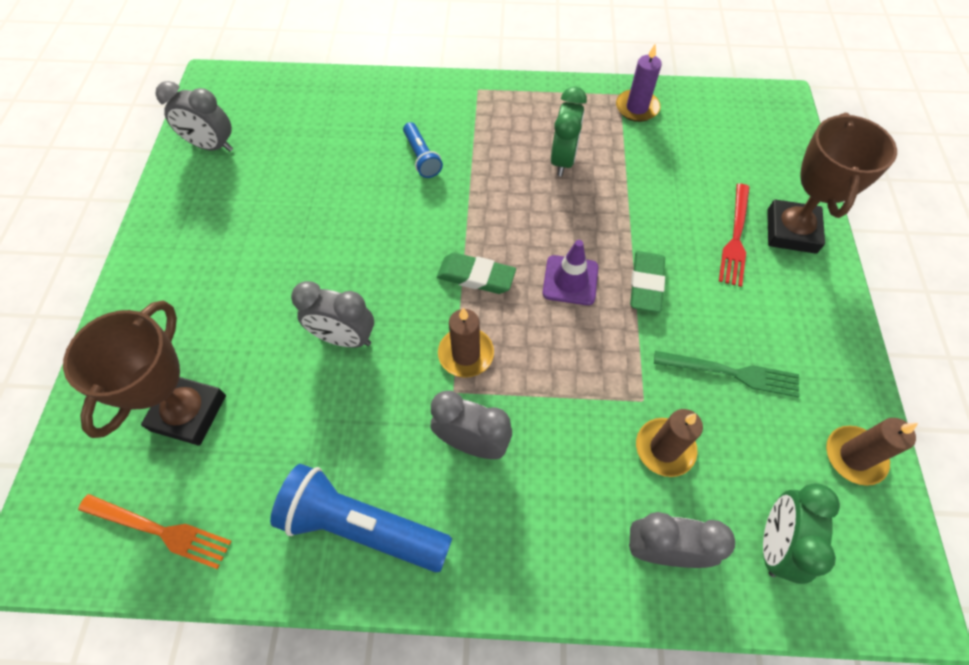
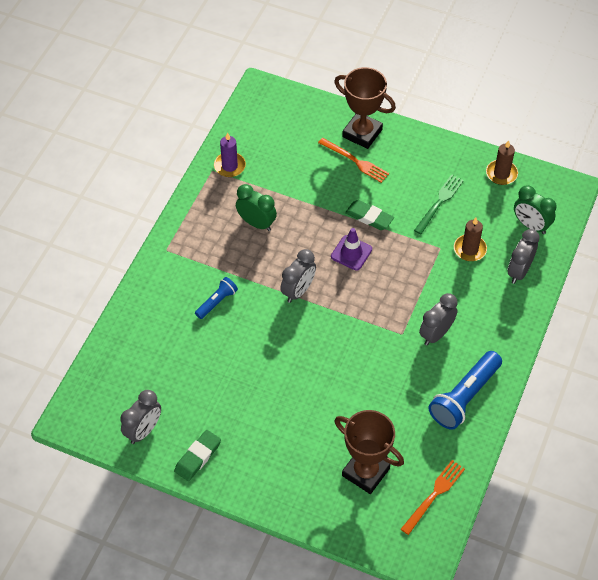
camera: 70 degrees left, 5 degrees down
grey clock [291,281,374,348] -> grey clock moved to [280,249,316,303]
blue flashlight [403,122,443,178] -> blue flashlight turned 45 degrees counterclockwise [195,277,238,319]
green eraser [437,252,516,294] -> green eraser moved to [174,430,221,481]
brown candle [438,308,494,378] -> none
red fork [719,184,750,287] -> orange fork [318,138,389,183]

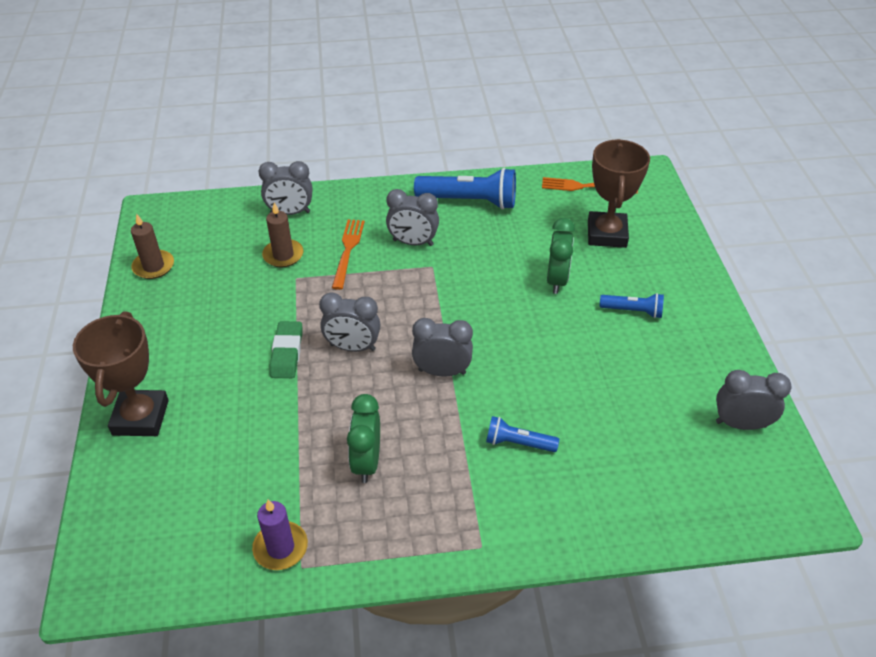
camera: 120 degrees left, 10 degrees down
green eraser [174,430,221,481] -> none
orange fork [318,138,389,183] -> orange fork moved to [332,219,365,290]
purple traffic cone [331,228,372,271] -> grey clock [319,292,381,352]
green fork [414,174,464,234] -> none
green clock [514,185,557,234] -> green clock moved to [547,218,575,294]
none -> blue flashlight [600,293,664,318]

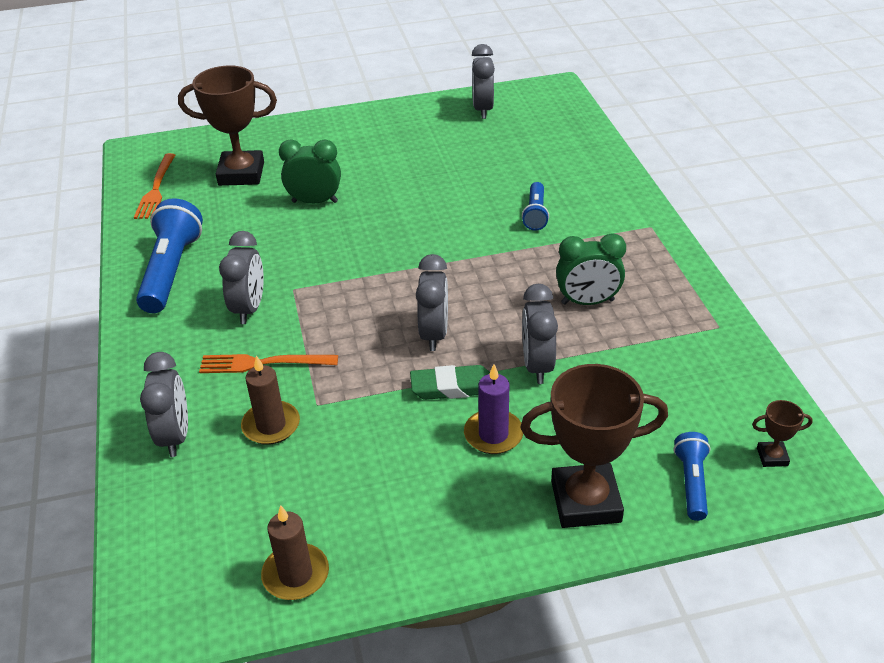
camera: 95 degrees left, 5 degrees down
purple candle [252,499,308,570] -> purple candle moved to [464,364,523,454]
grey clock [412,318,473,376] -> grey clock moved to [522,284,558,384]
blue flashlight [600,293,664,318] -> blue flashlight moved to [674,432,710,521]
none -> brown trophy [752,400,813,467]

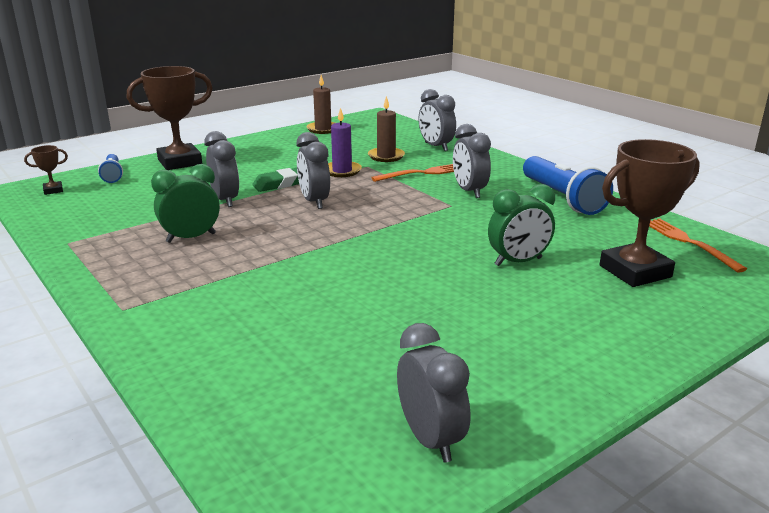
camera: 155 degrees right, 15 degrees down
purple candle [464,364,523,454] -> purple candle moved to [328,108,362,177]
blue flashlight [522,182,549,230] -> none

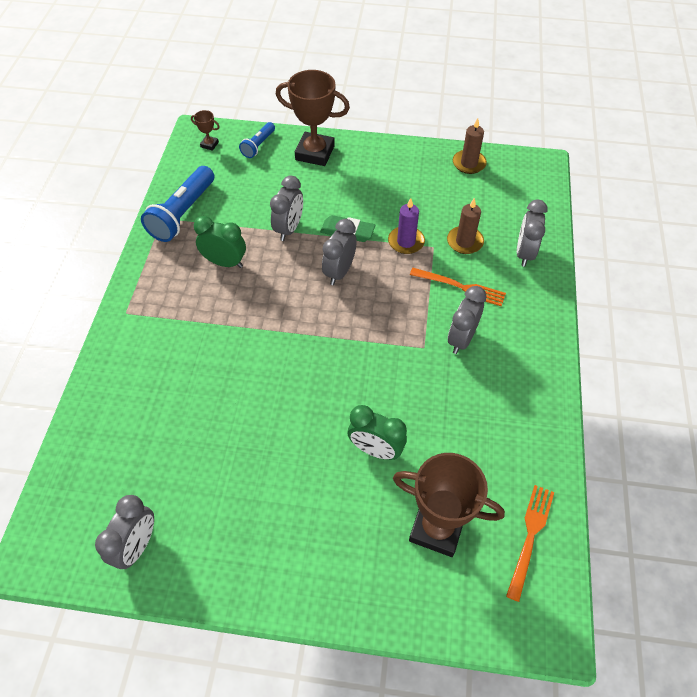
camera: 45 degrees right, 30 degrees up
blue flashlight [523,156,613,215] -> blue flashlight moved to [141,166,214,242]

